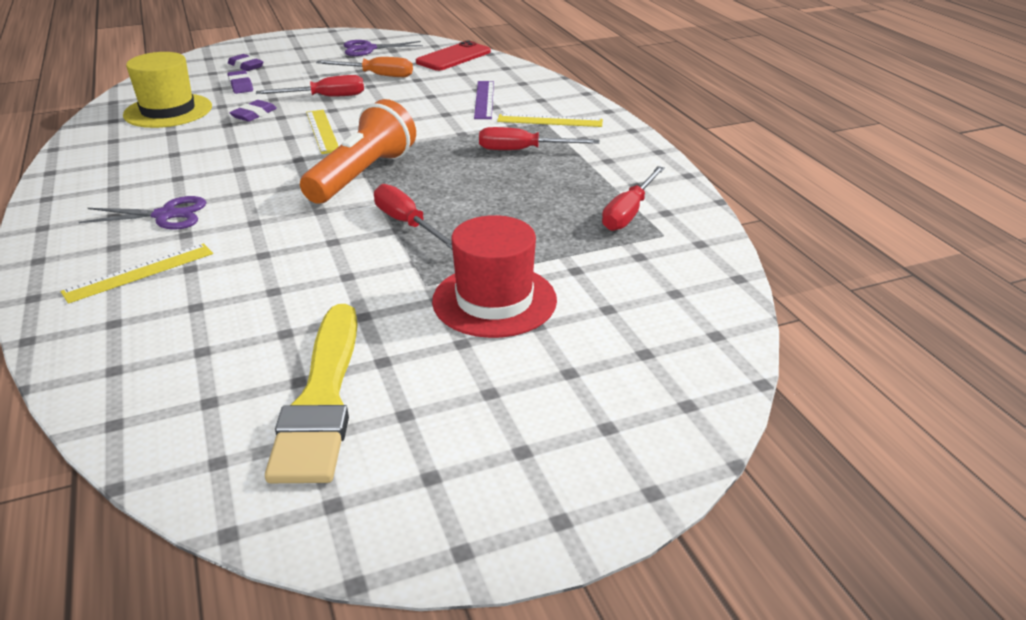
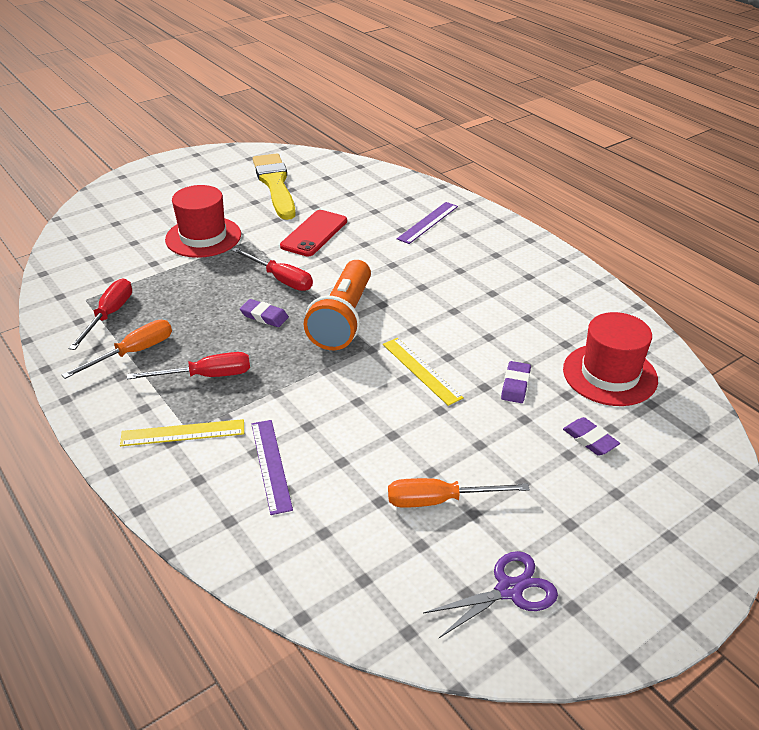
camera: 165 degrees right, 5 degrees up
yellow ruler [61,243,213,304] -> purple ruler [397,202,458,244]
purple scissors [79,196,206,230] -> none
yellow hat [123,52,212,128] -> red hat [563,312,658,406]
purple eraser [228,54,263,71] -> purple eraser moved to [240,299,289,327]
red screwdriver [256,75,364,97] -> none
red phone [416,40,491,71] -> red phone moved to [280,210,347,257]
none -> orange screwdriver [62,320,172,379]

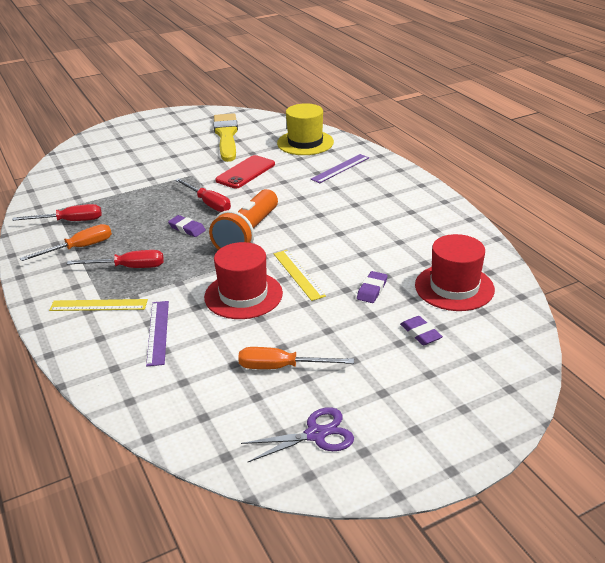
camera: 10 degrees right, 5 degrees down
red screwdriver [68,279,132,350] -> red screwdriver turned 60 degrees clockwise [12,204,101,221]
red hat [165,185,241,258] -> red hat moved to [204,242,283,319]
none -> yellow hat [277,103,334,155]

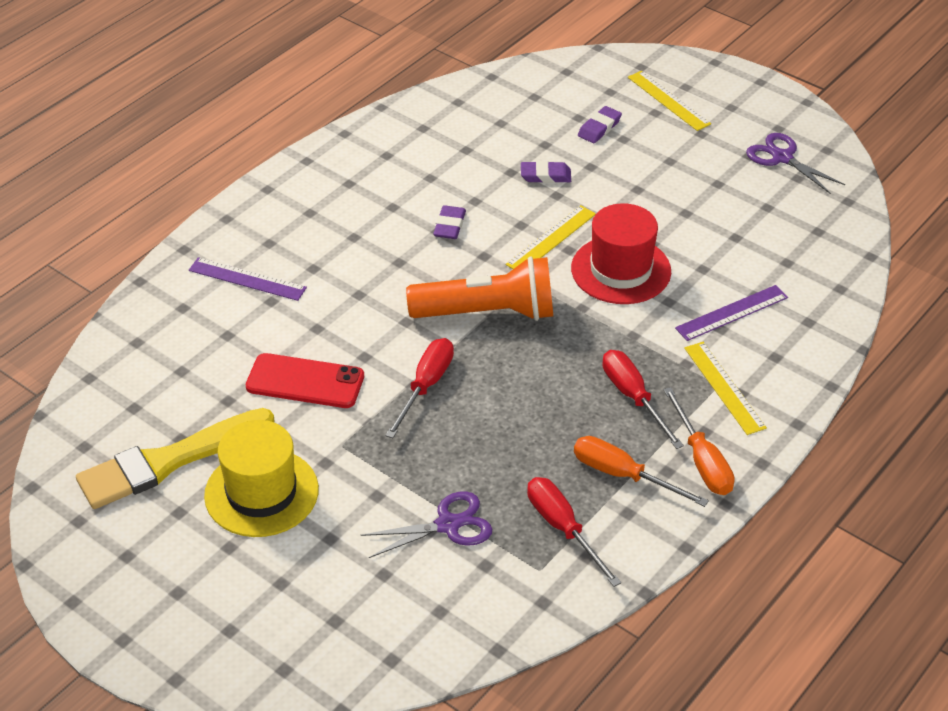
camera: 115 degrees left, 10 degrees up
purple eraser [168,215,206,237] -> purple eraser moved to [433,205,466,239]
orange screwdriver [238,347,354,369] -> orange screwdriver moved to [663,387,734,495]
yellow hat [277,103,334,155] -> yellow hat moved to [204,420,319,537]
red hat [415,234,495,311] -> none
none -> purple scissors [360,491,492,558]
none -> yellow ruler [628,71,711,131]

